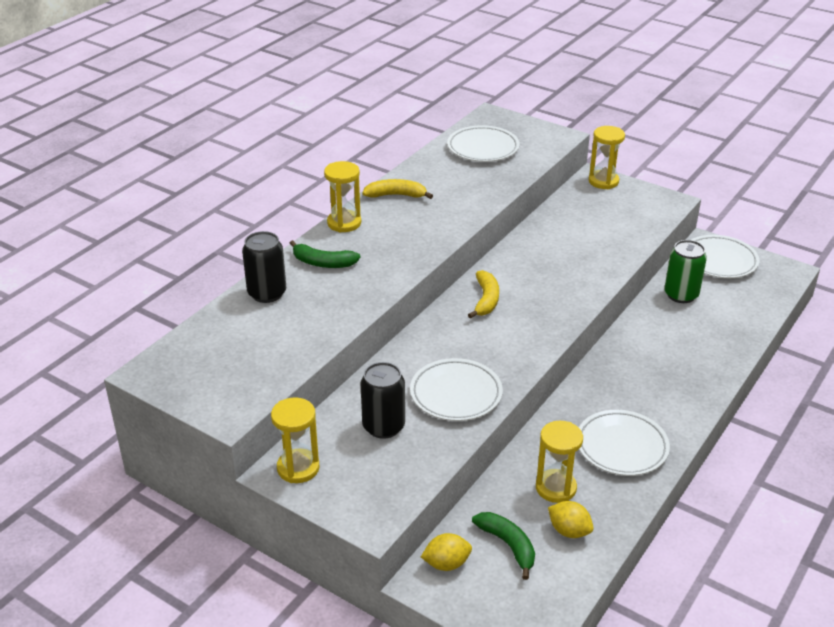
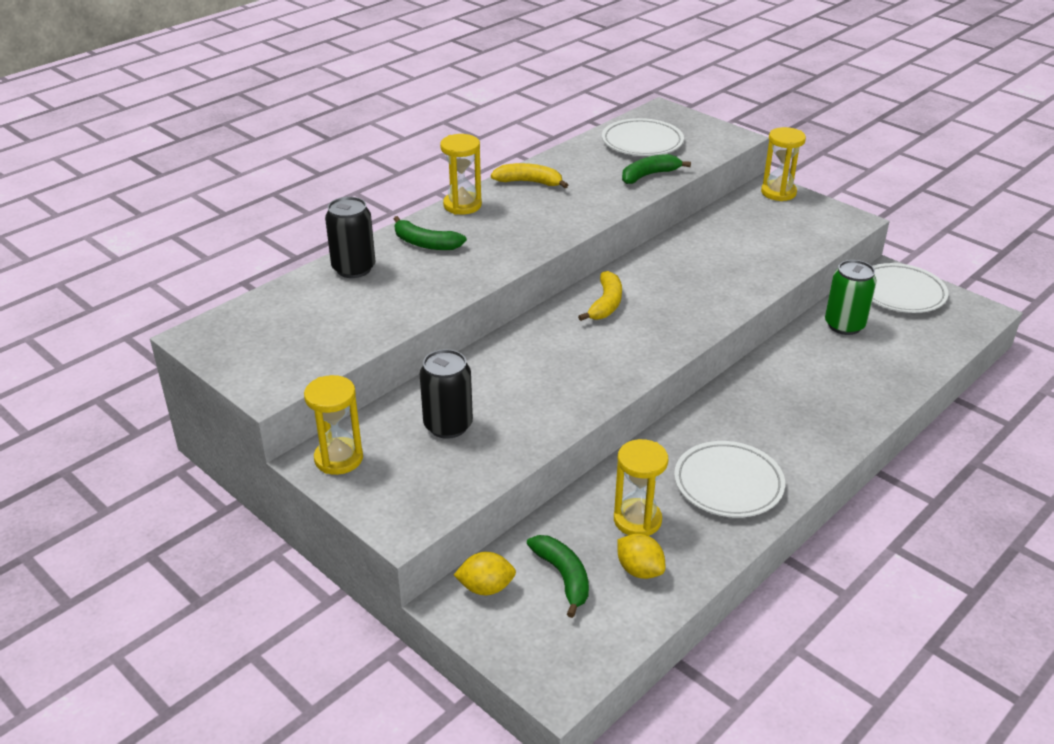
camera: 10 degrees right, 0 degrees up
white plate [410,358,503,421] -> none
none -> green banana [622,154,691,184]

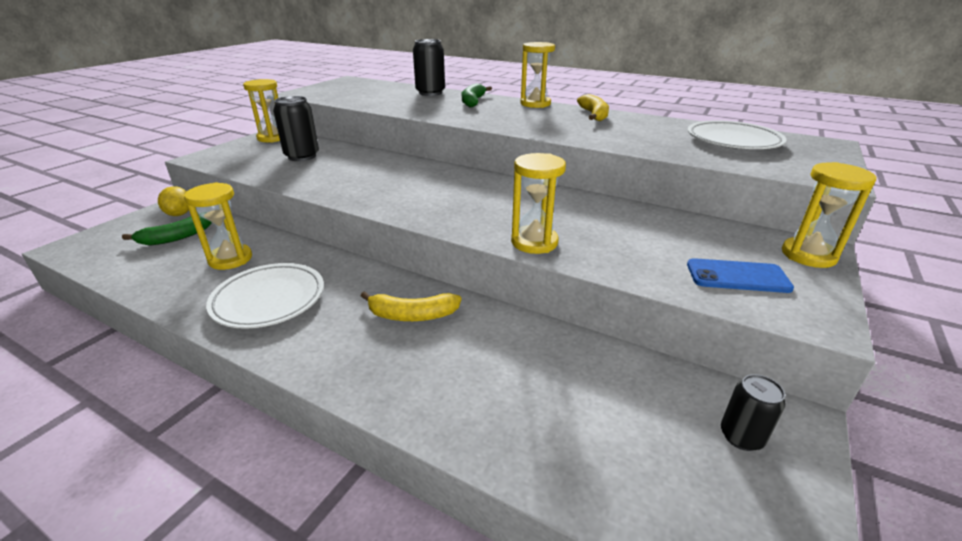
camera: 75 degrees right, 5 degrees down
yellow banana [578,271,622,321] -> yellow banana moved to [361,291,461,321]
yellow lemon [617,534,665,579] -> none
green banana [622,154,691,184] -> none
green can [825,260,877,335] -> none
white plate [872,263,949,313] -> black can [721,374,785,451]
none -> yellow hourglass [511,153,566,254]
none -> blue phone [687,258,794,293]

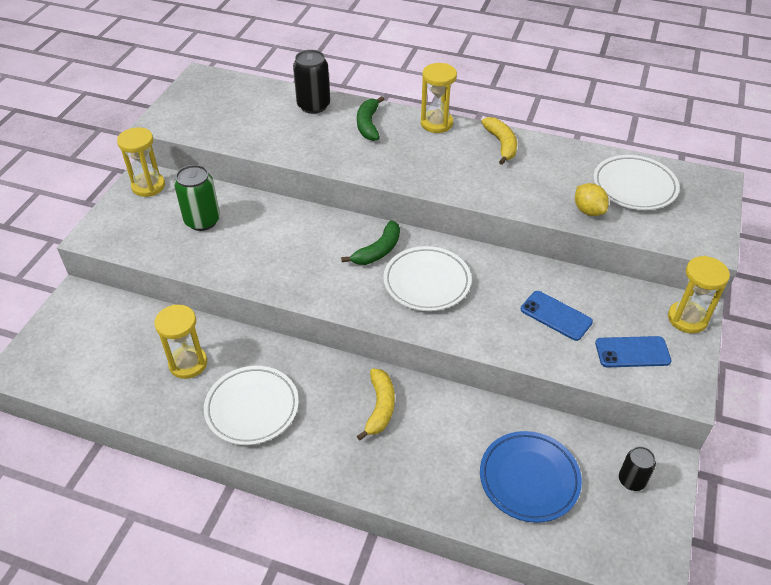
camera: 10 degrees left, 15 degrees up
green banana [122,214,212,246] -> green banana moved to [341,220,400,265]
yellow lemon [158,186,189,216] -> yellow lemon moved to [575,183,609,216]
black can [273,96,319,161] -> green can [174,165,220,231]
yellow banana [361,291,461,321] -> yellow banana turned 75 degrees counterclockwise [357,368,395,440]
yellow hourglass [511,153,566,254] -> none
none -> white plate [383,246,471,311]
none -> blue plate [480,431,582,523]
none -> blue phone [521,291,593,341]

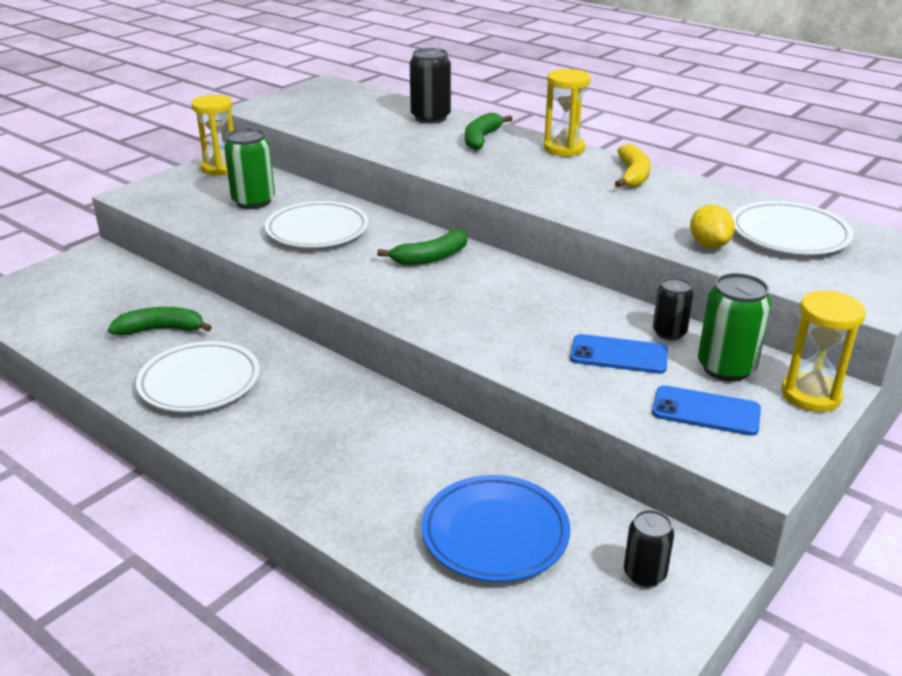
camera: 20 degrees right, 15 degrees down
yellow hourglass [154,305,207,379] -> green banana [108,307,212,335]
yellow banana [357,368,395,440] -> none
white plate [383,246,471,311] -> white plate moved to [265,201,369,248]
blue phone [521,291,593,341] -> blue phone turned 45 degrees counterclockwise [570,334,668,374]
none -> black can [653,277,693,340]
none -> green can [698,273,771,381]

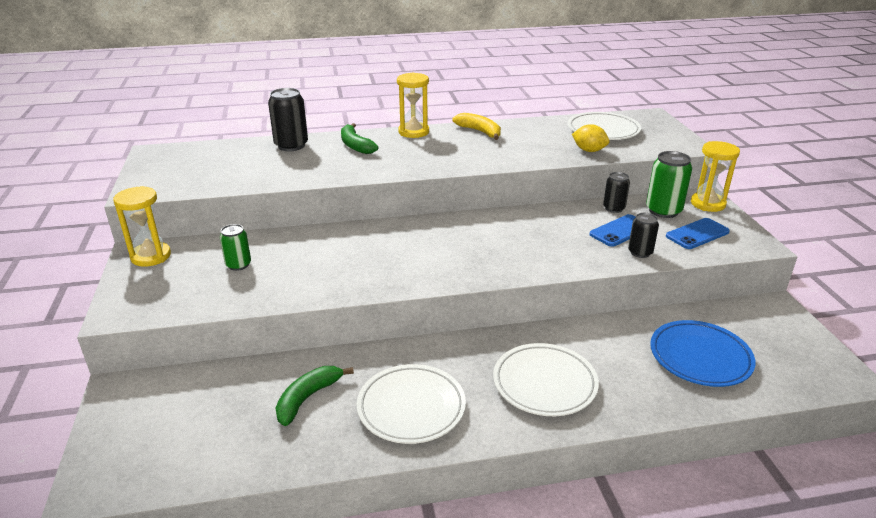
camera: 50 degrees left, 0 degrees up
green can [224,128,275,209] -> green can [220,224,251,271], size x0.62
white plate [265,201,369,248] -> white plate moved to [493,343,599,416]
green banana [377,229,467,265] -> none
black can [624,510,674,587] -> black can moved to [628,213,659,258]

